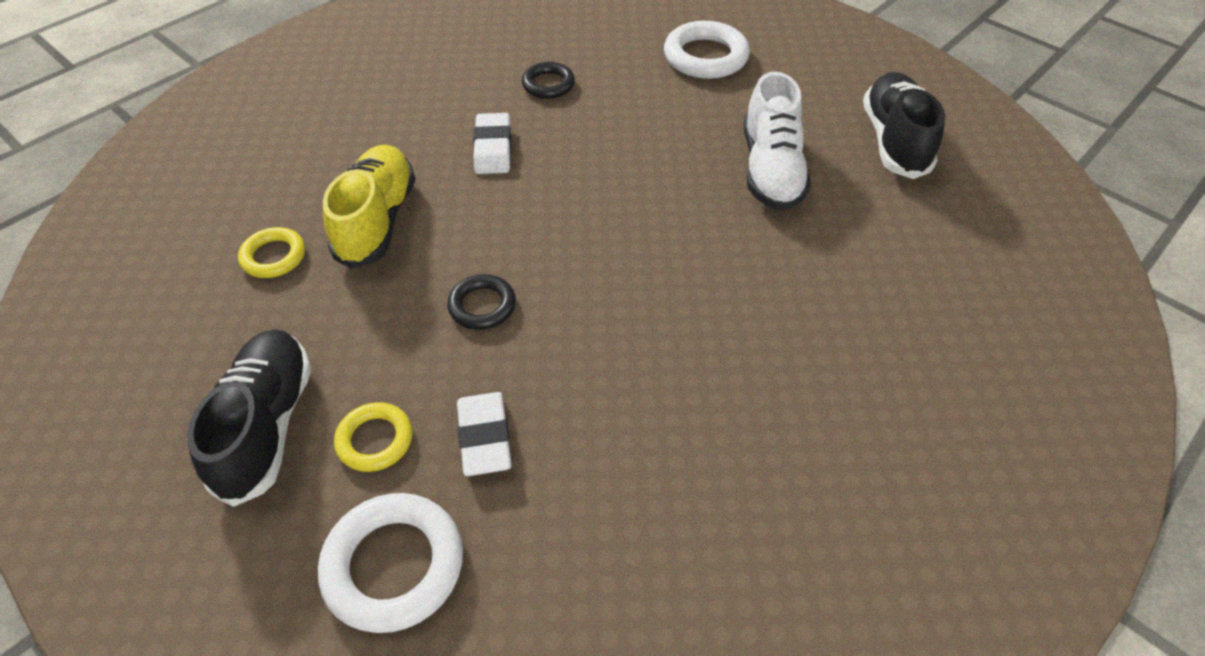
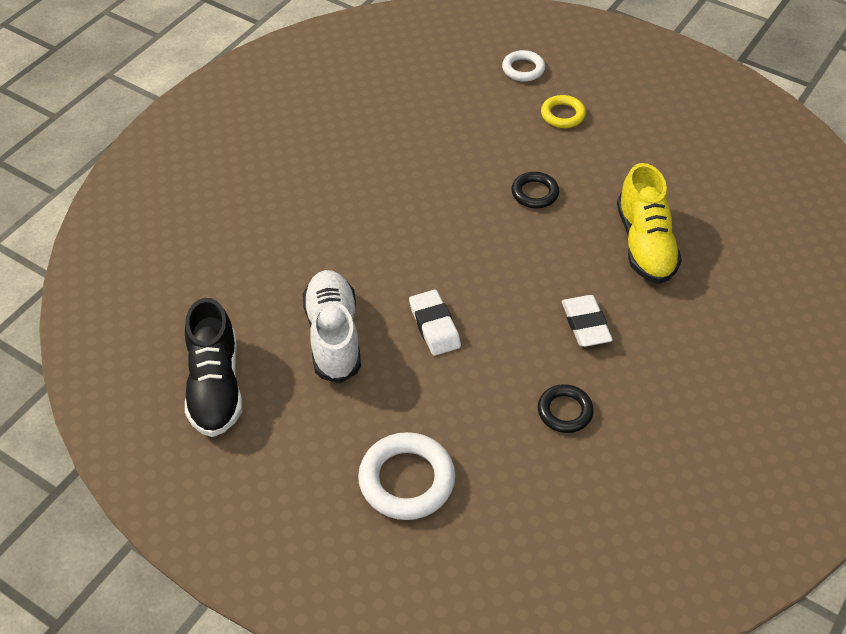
camera: 170 degrees right, 0 degrees up
black shoe [187,329,312,507] -> none
yellow ring [238,227,305,278] -> none
white ring [318,493,463,633] -> white ring [502,50,545,82], size x0.60
white eraser [457,392,512,476] -> white eraser moved to [409,290,461,356]

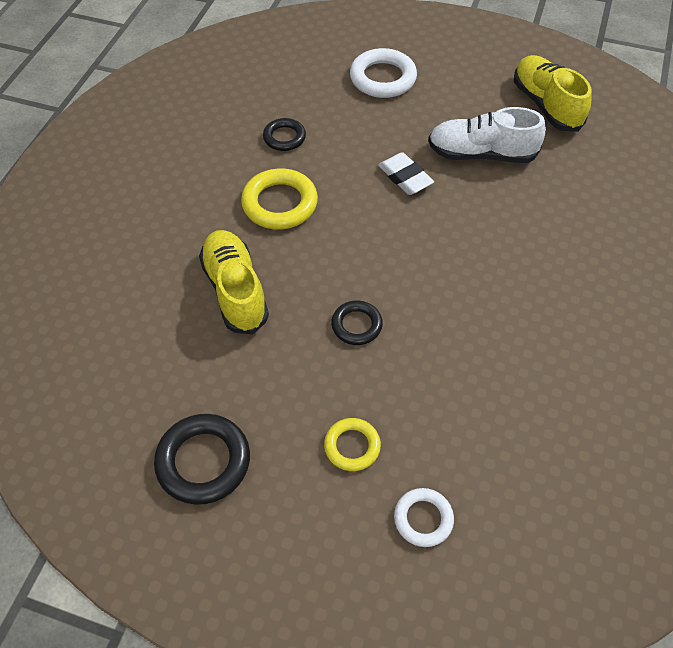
camera: 165 degrees right, 5 degrees up
black shoe [185,298,242,437] -> yellow shoe [514,55,592,132]
white shoe [302,270,361,383] -> white shoe turned 120 degrees clockwise [428,107,546,163]
white eraser [562,295,613,347] -> yellow ring [241,169,318,229]
none -> black ring [154,414,250,505]

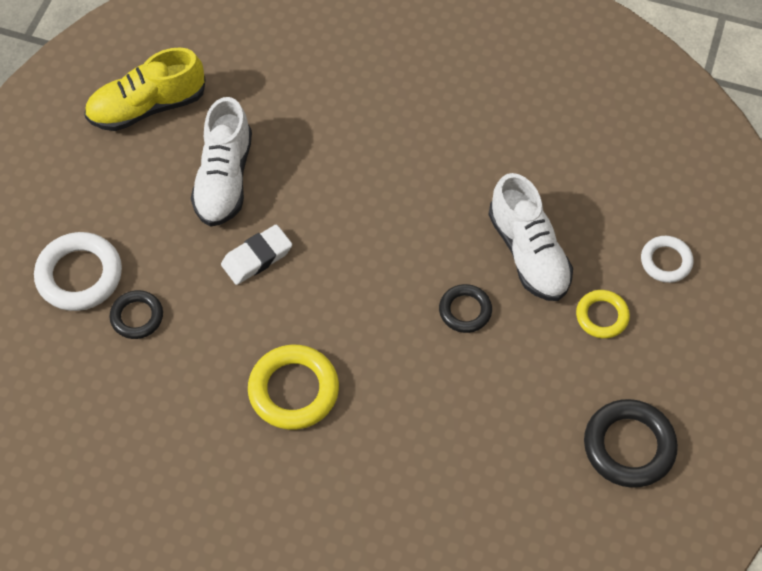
camera: 90 degrees left, 5 degrees up
yellow shoe [199,230,269,334] -> none
black ring [263,118,306,151] -> black ring moved to [110,290,163,339]
none -> white shoe [488,173,573,301]

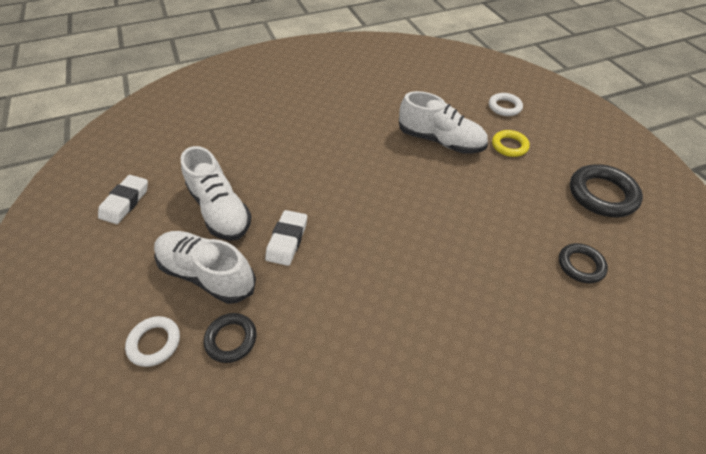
camera: 40 degrees left, 10 degrees down
white ring [34,232,122,311] -> white ring [125,316,180,367], size x0.60
yellow shoe [84,47,205,131] -> white eraser [98,175,148,224]
yellow ring [248,345,339,430] -> none
black ring [439,284,492,333] -> black ring moved to [559,243,608,283]
none -> white shoe [154,231,256,304]

